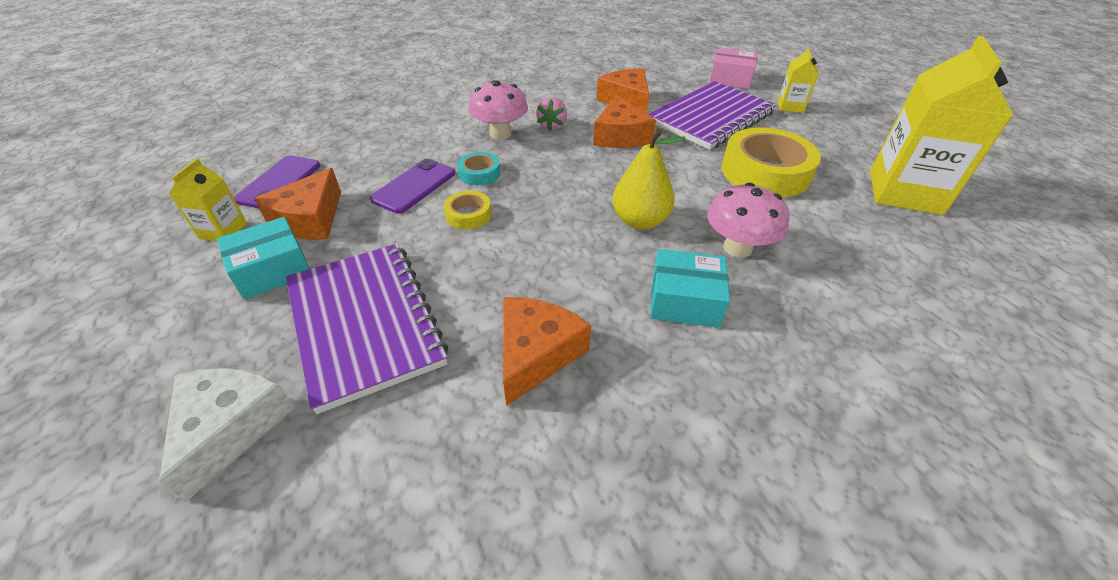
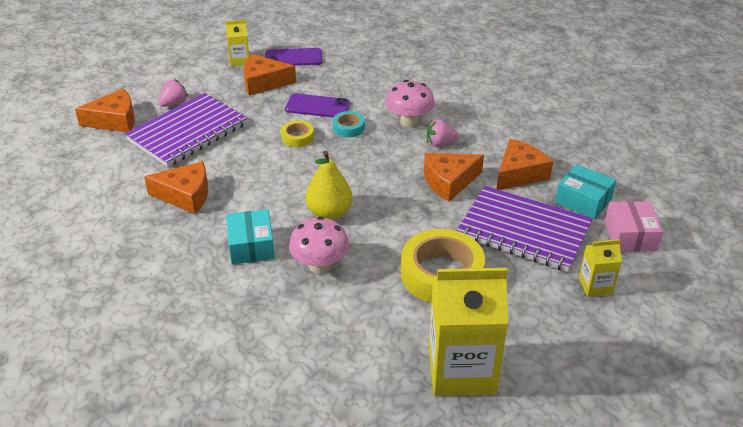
camera: 70 degrees right, 5 degrees down
white cheese [159,368,295,502] -> orange cheese [75,89,135,132]
turquoise box [217,217,310,300] -> turquoise box moved to [555,164,616,220]
none -> pink strawberry [158,79,188,107]

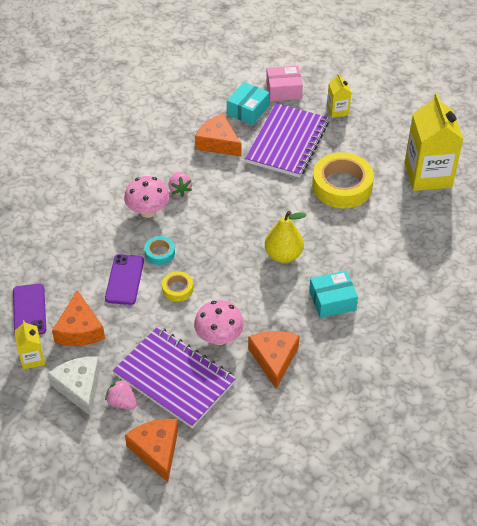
camera: 95 degrees left, 10 degrees up
pink mushroom [289,217,350,274] -> pink mushroom moved to [194,300,244,345]
orange cheese [424,153,484,202] -> none
none -> white cheese [48,356,100,416]

